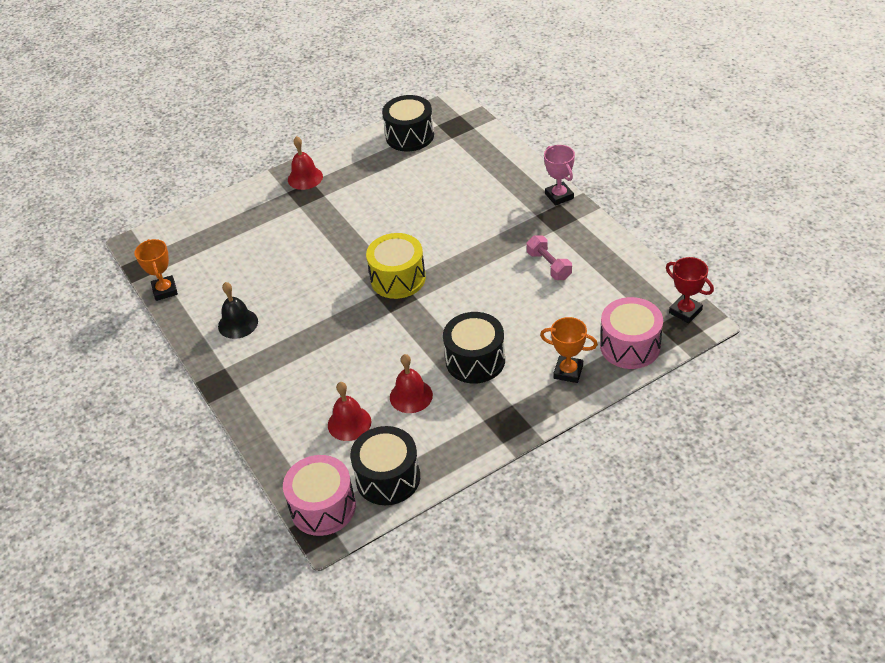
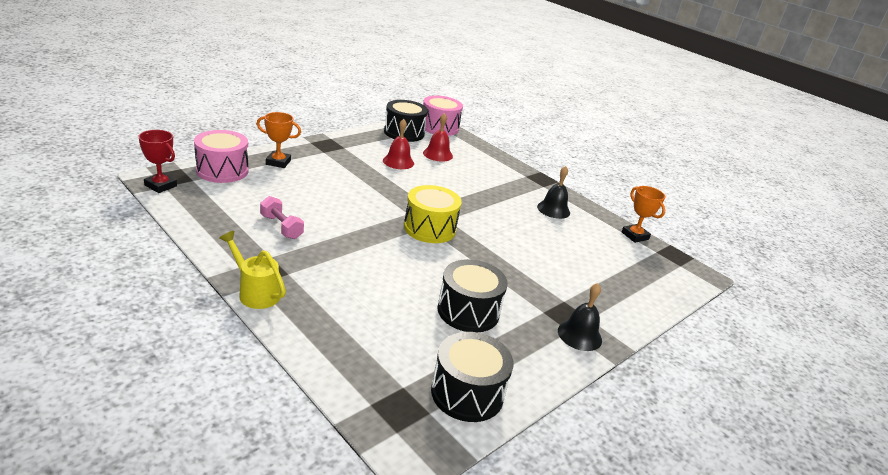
camera: 160 degrees right, 15 degrees down
red bell [288,136,323,190] -> black bell [558,283,602,351]
black drum [443,312,505,383] -> black drum moved to [437,259,508,332]
pink trophy [544,145,575,206] -> yellow watering can [219,231,286,309]

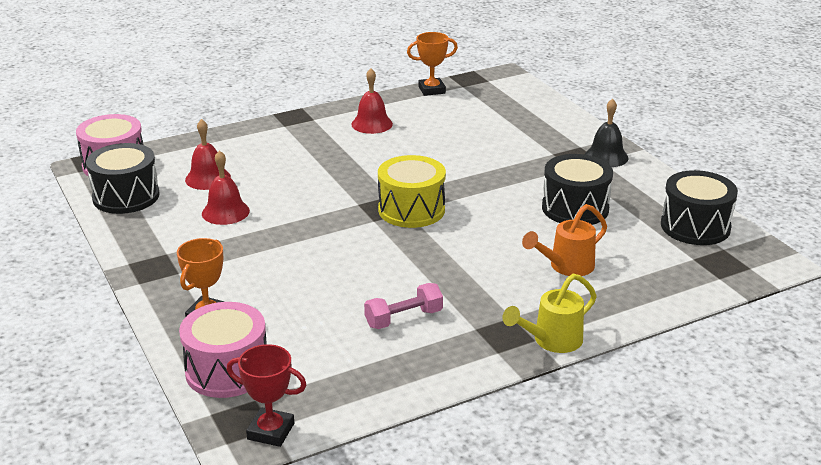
camera: 70 degrees left, 0 degrees up
red trophy [138,130,177,193] -> red trophy turned 60 degrees clockwise [227,344,306,447]
black bell [537,166,570,219] -> red bell [351,68,393,134]
none -> orange watering can [522,204,607,276]

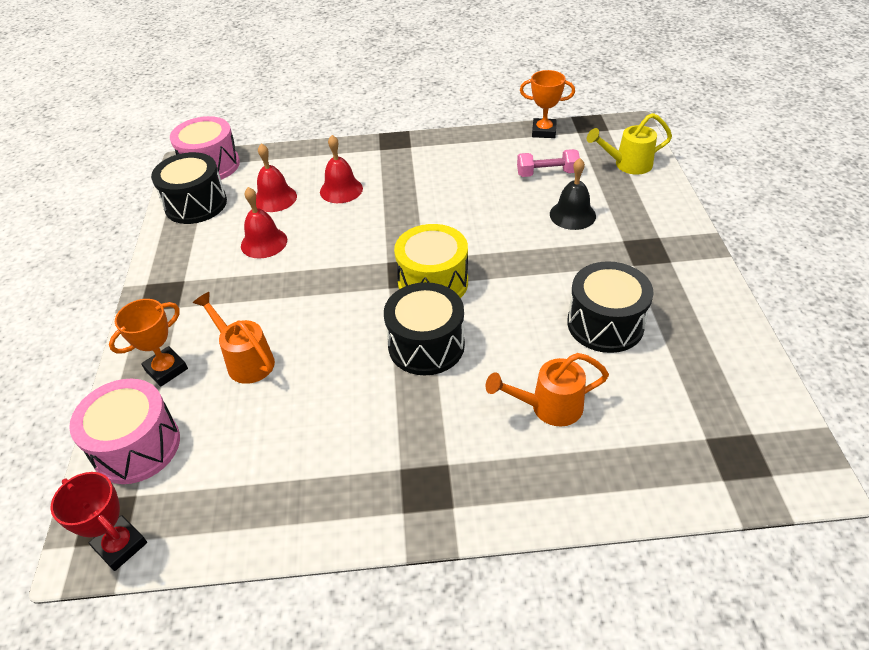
camera: 25 degrees right, 15 degrees up
red bell [351,68,393,134] -> red bell moved to [320,135,363,203]
pink dumbbell [364,283,443,329] -> pink dumbbell moved to [517,149,580,177]
yellow watering can [502,274,597,353] -> yellow watering can moved to [587,113,672,175]
black bell [585,99,628,167] -> black bell moved to [550,158,596,230]
black drum [661,170,738,245] -> black drum moved to [384,282,465,375]
none -> orange watering can [193,292,275,384]

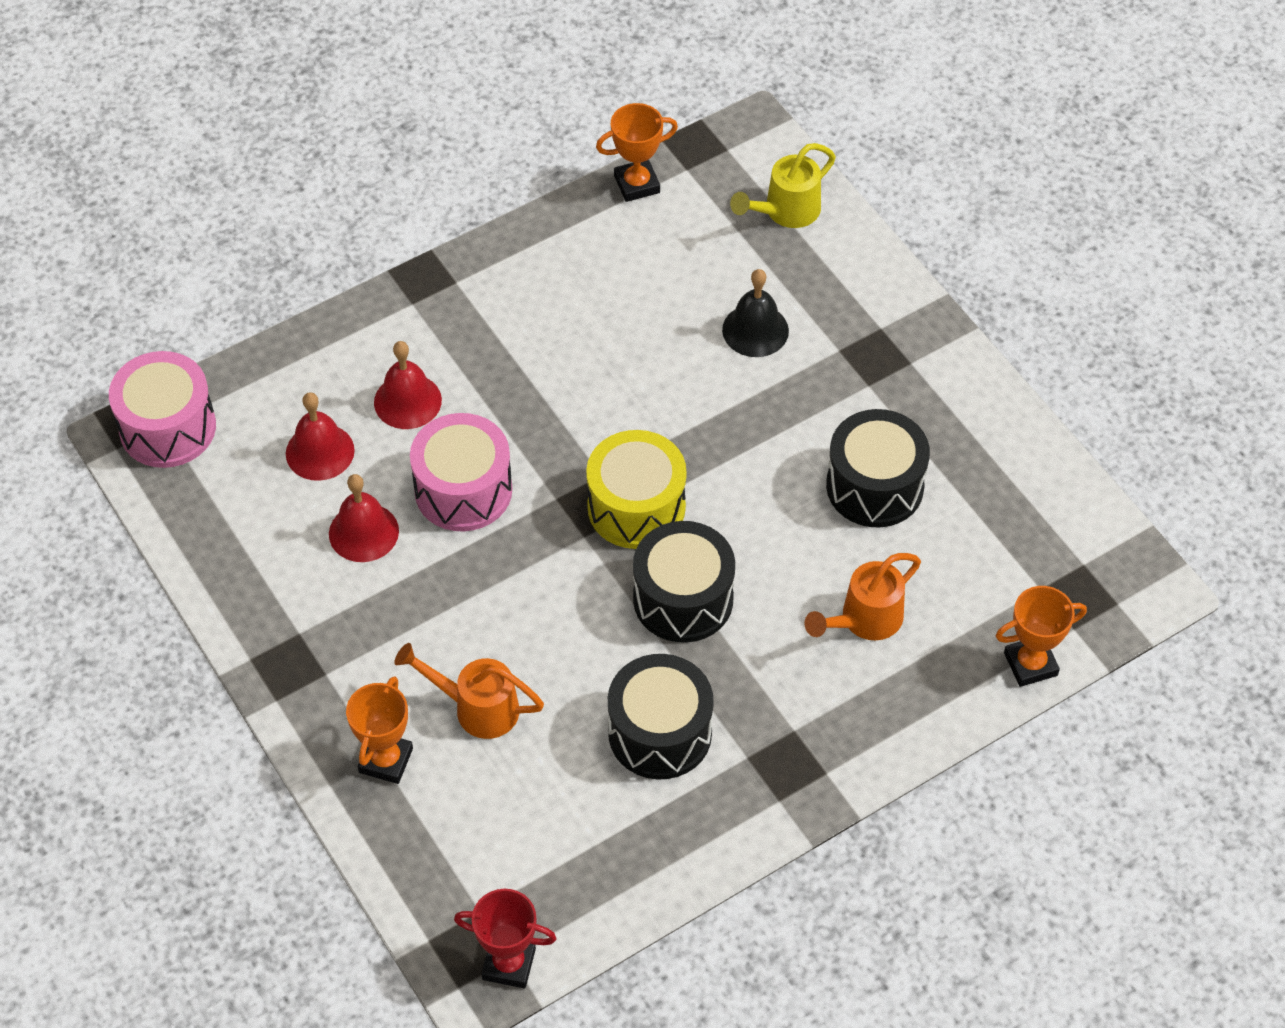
camera: 30 degrees left, 10 degrees up
pink drum [69,379,180,484] -> pink drum moved to [410,413,512,531]
black drum [151,152,227,224] -> black drum moved to [608,654,714,780]
pink dumbbell [517,149,580,177] -> none
none -> orange trophy [996,586,1087,687]

